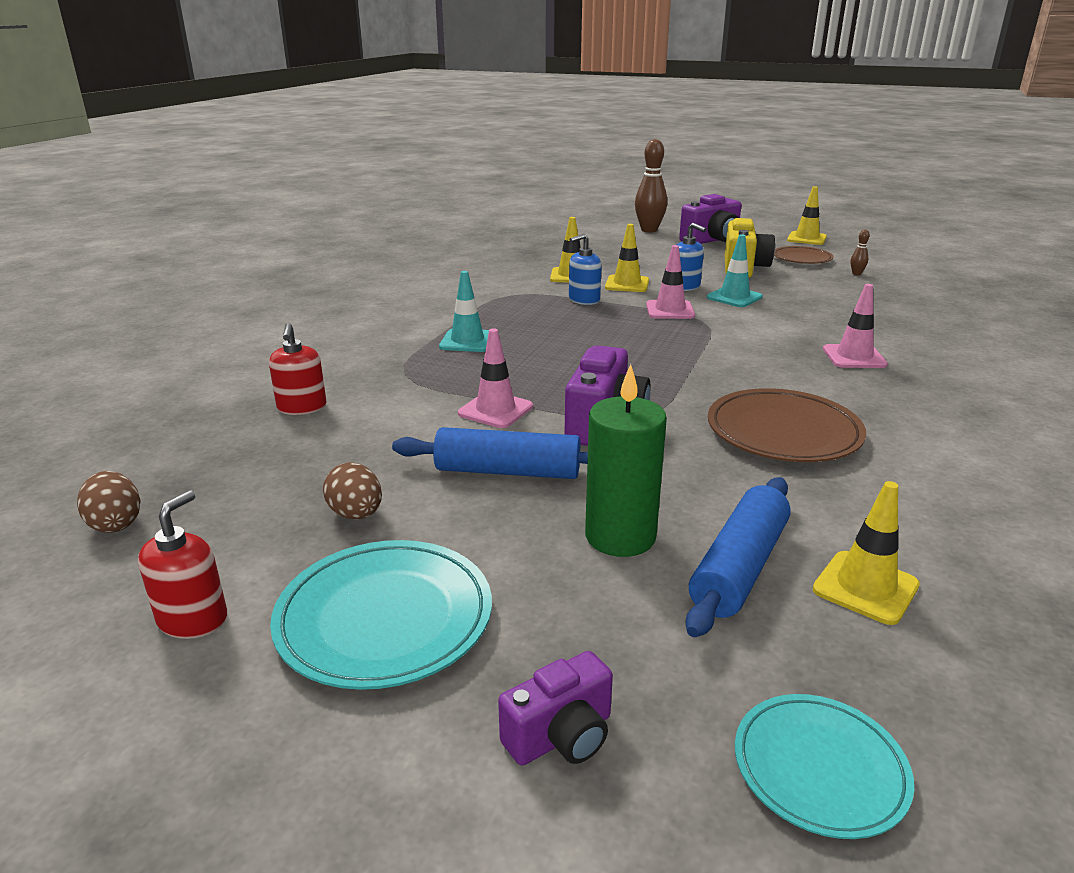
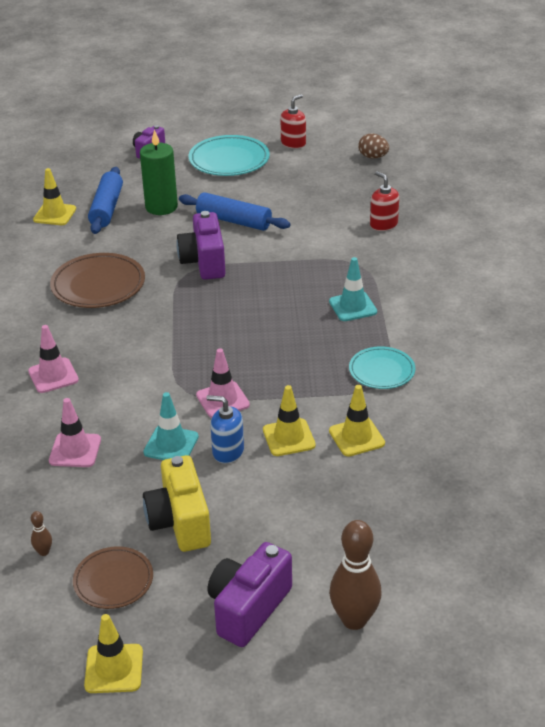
camera: 155 degrees right, 10 degrees up
red soap dispenser [138,490,227,639] -> red soap dispenser turned 135 degrees counterclockwise [281,94,306,149]
brown egg [323,462,382,519] -> none
blue rolling pin [392,427,588,479] -> blue rolling pin turned 45 degrees clockwise [179,192,290,231]
pink traffic cone [458,329,533,428] -> pink traffic cone moved to [49,398,101,467]
blue soap dispenser [569,233,602,305] -> none
turquoise plate [735,694,914,839] -> turquoise plate moved to [349,346,415,389]

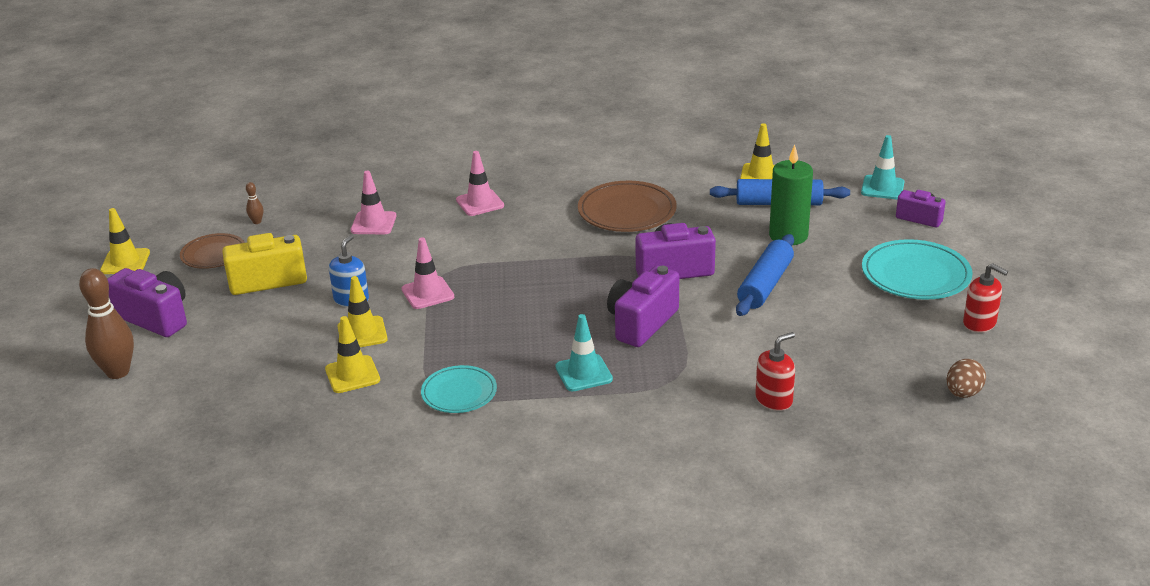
camera: 90 degrees right, 5 degrees down
turquoise traffic cone [143,392,199,460] -> turquoise traffic cone moved to [861,135,905,199]
none -> purple camera [607,266,679,347]

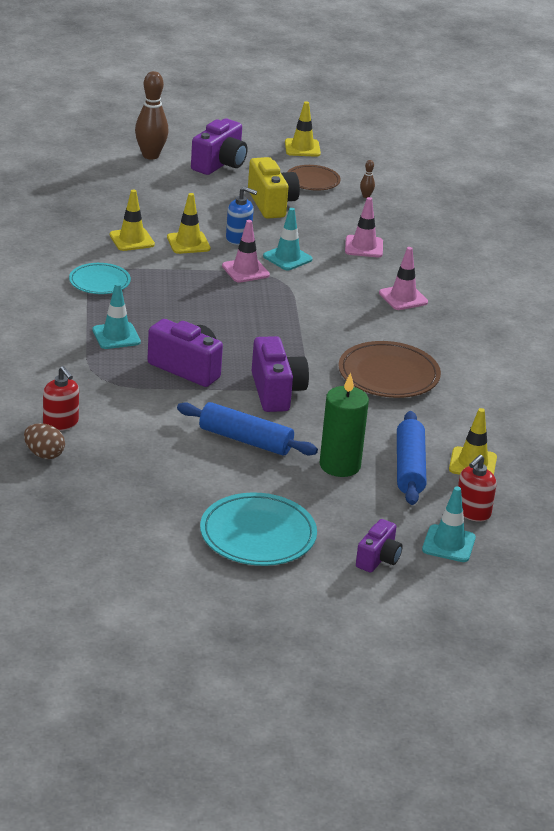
camera: 85 degrees right, 0 degrees up
brown egg [947,359,986,398] -> brown egg moved to [24,423,65,459]
red soap dispenser [963,263,1008,333] -> red soap dispenser moved to [458,455,497,522]
none -> turquoise traffic cone [263,208,313,270]

